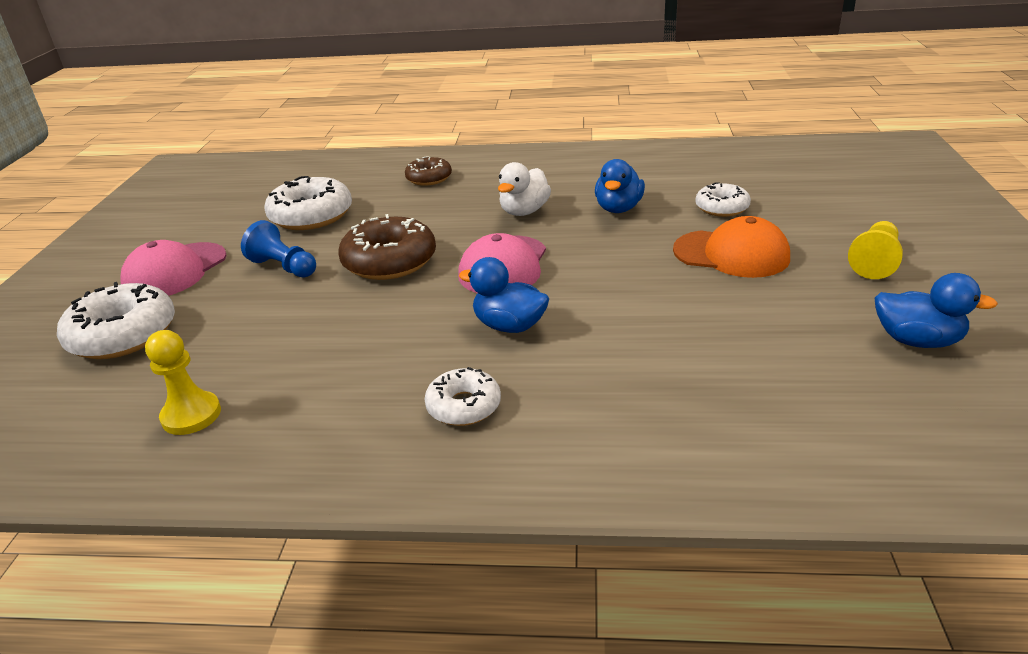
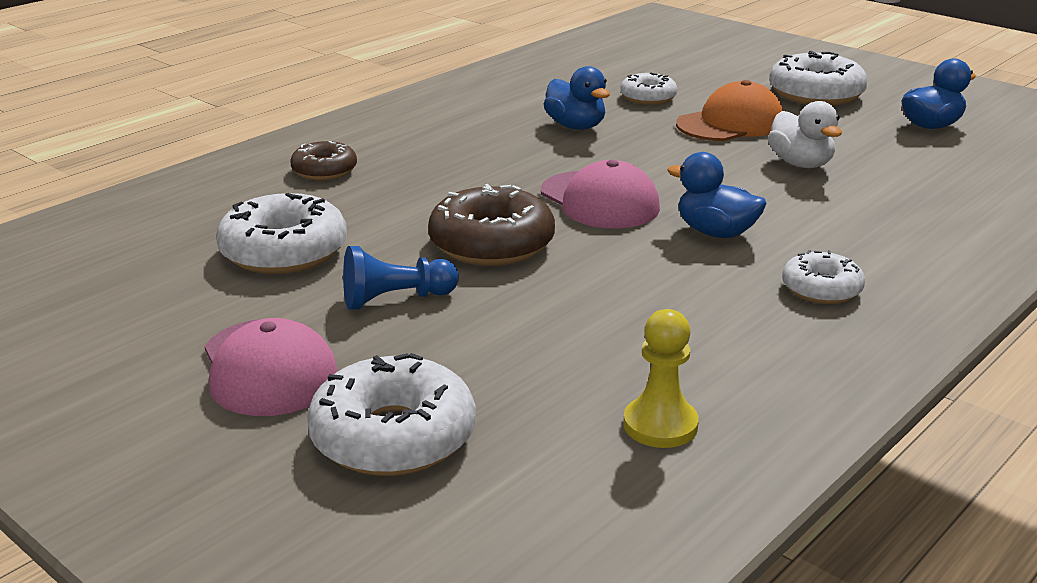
camera: 55 degrees left, 5 degrees down
blue duck [459,257,549,333] -> blue duck turned 60 degrees clockwise [667,152,767,238]
white duck [498,162,551,216] -> white duck moved to [768,101,842,168]
yellow pawn [848,221,903,279] -> white donut [769,51,868,106]

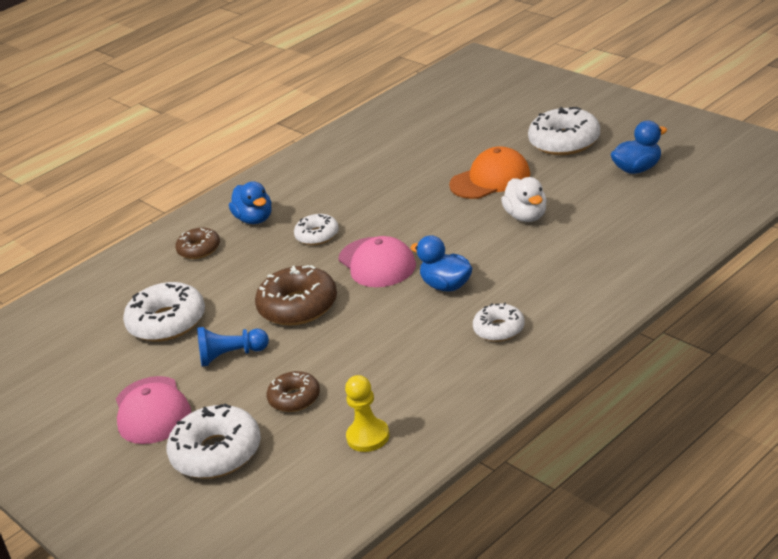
camera: 10 degrees right, 5 degrees up
blue duck [544,66,610,130] -> blue duck moved to [229,181,272,224]
white donut [620,73,678,105] -> white donut moved to [294,214,339,245]
none -> brown donut [267,371,320,412]

